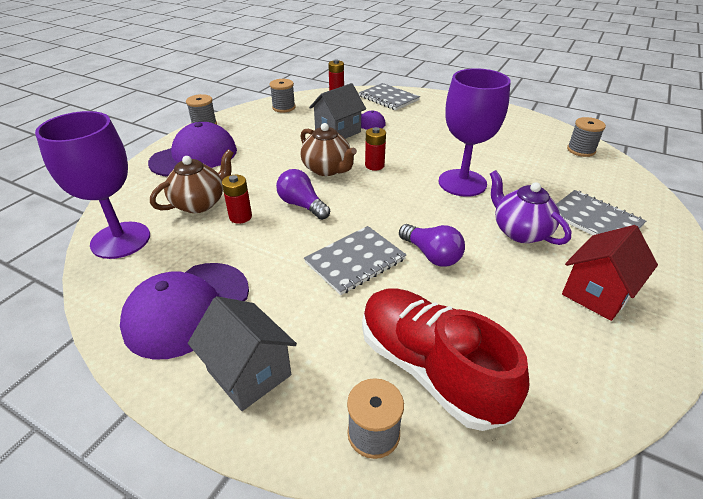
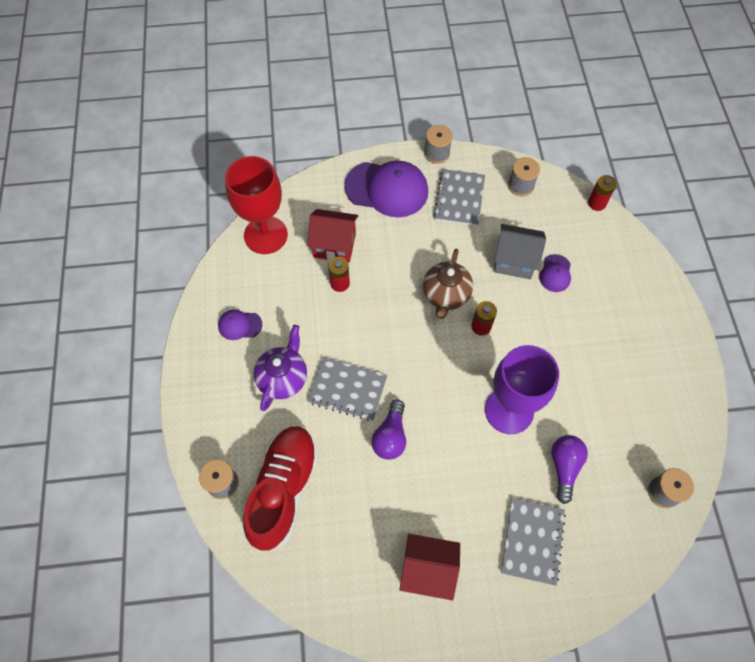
camera: 55 degrees right, 25 degrees up
purple goblet [35,111,150,259] -> red goblet [225,156,288,254]
purple cap [120,263,249,360] -> purple cap [218,310,262,340], size x0.48
brown teapot [150,149,234,213] -> red house [307,209,358,263]
grey house [188,296,297,411] -> none
purple light bulb [276,169,330,220] -> purple light bulb moved to [551,435,588,504]
grey notebook [359,83,420,110] -> grey notebook moved to [433,169,485,226]
purple teapot [490,170,571,245] -> purple teapot moved to [254,325,307,411]

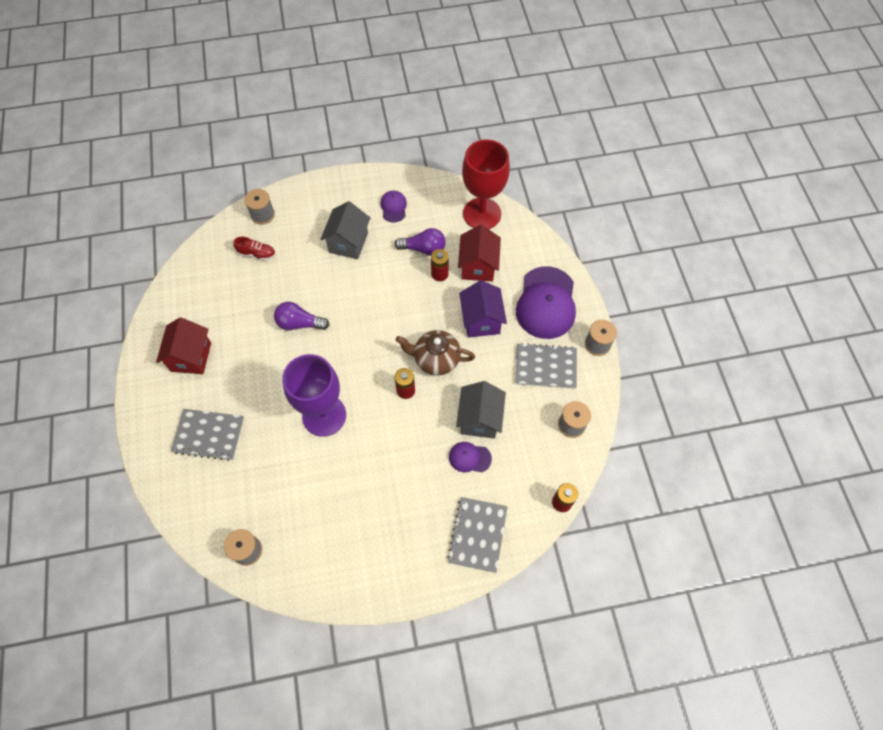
camera: 85 degrees right, 0 degrees up
red shoe [243,426,318,551] -> red shoe [233,237,276,261], size x0.42
purple teapot [254,325,307,411] -> grey house [320,201,370,259]
grey notebook [307,357,387,421] -> grey notebook moved to [447,497,508,573]
purple light bulb [551,435,588,504] -> purple light bulb moved to [394,228,446,256]
none -> purple house [459,280,507,338]

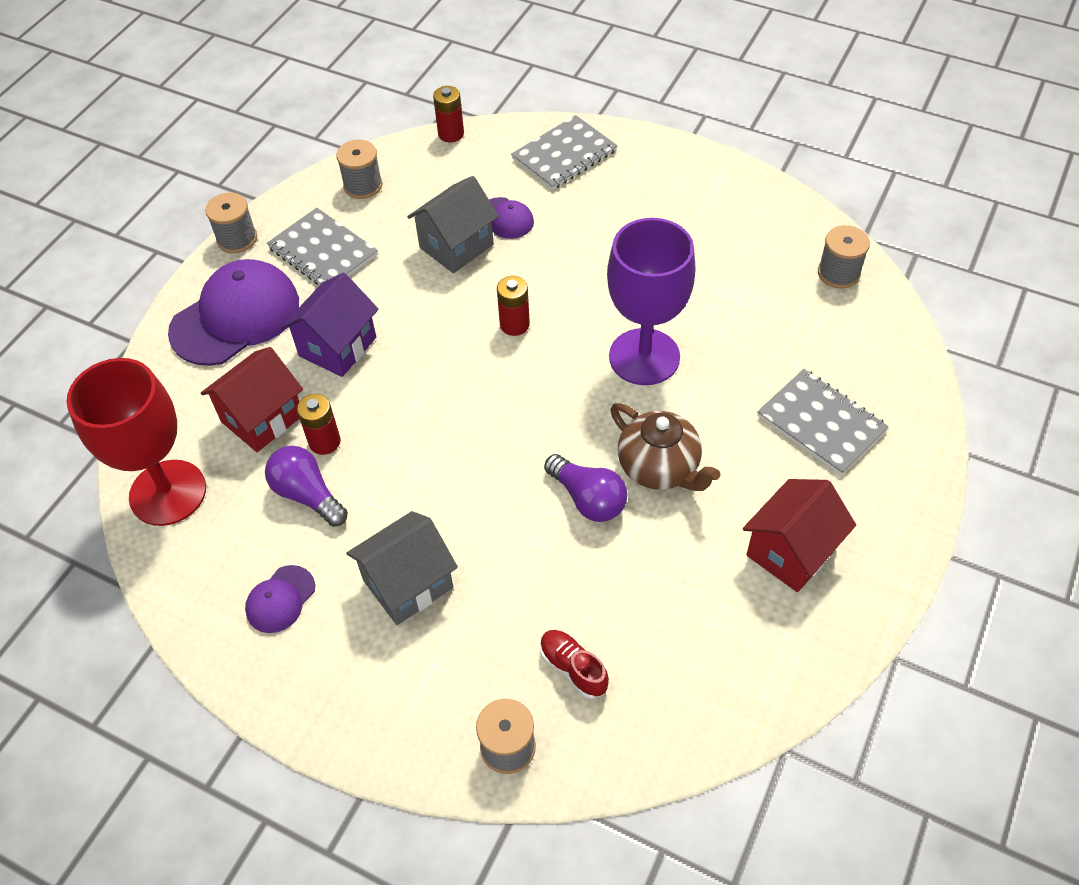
camera: 140 degrees left, 10 degrees down
brown teapot [396,330,475,376] -> brown teapot moved to [610,403,720,491]

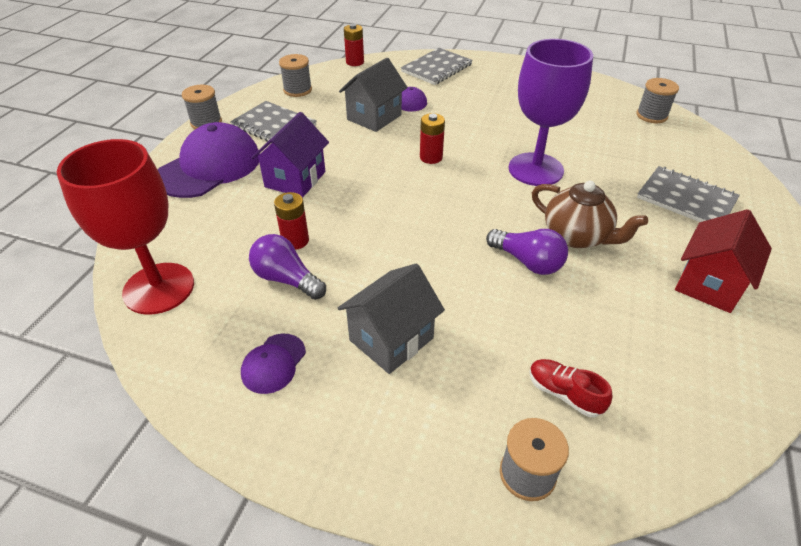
camera: 10 degrees left, 10 degrees down
red house [201,347,303,452] -> none

